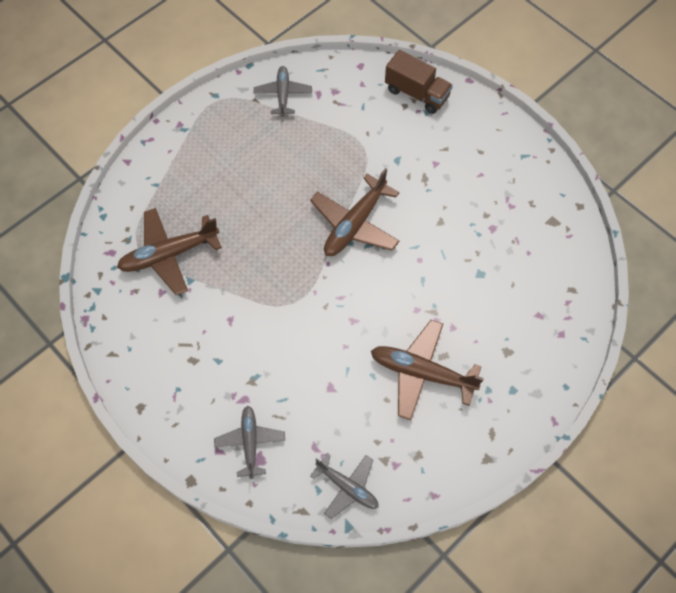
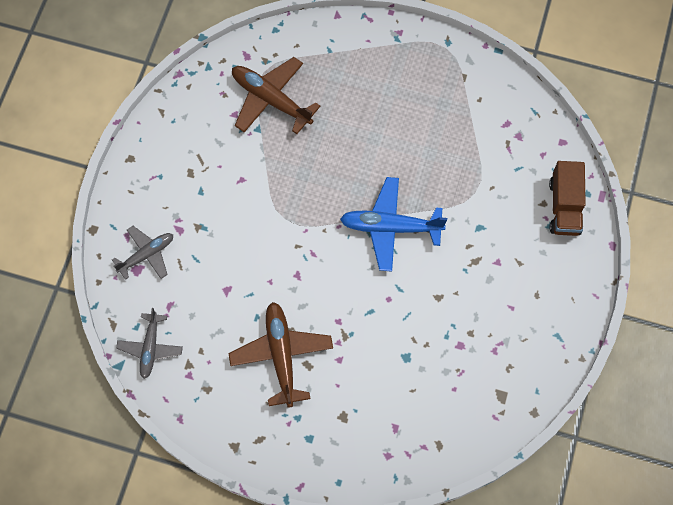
camera: 60 degrees right, 5 degrees up
grey plane [254,66,312,117] -> none
brown plane [310,168,400,256] -> blue plane [340,177,447,272]

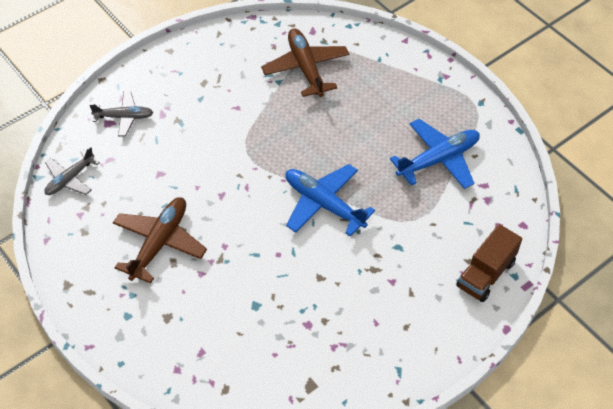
camera: 35 degrees right, 15 degrees down
none -> blue plane [390,119,480,189]

